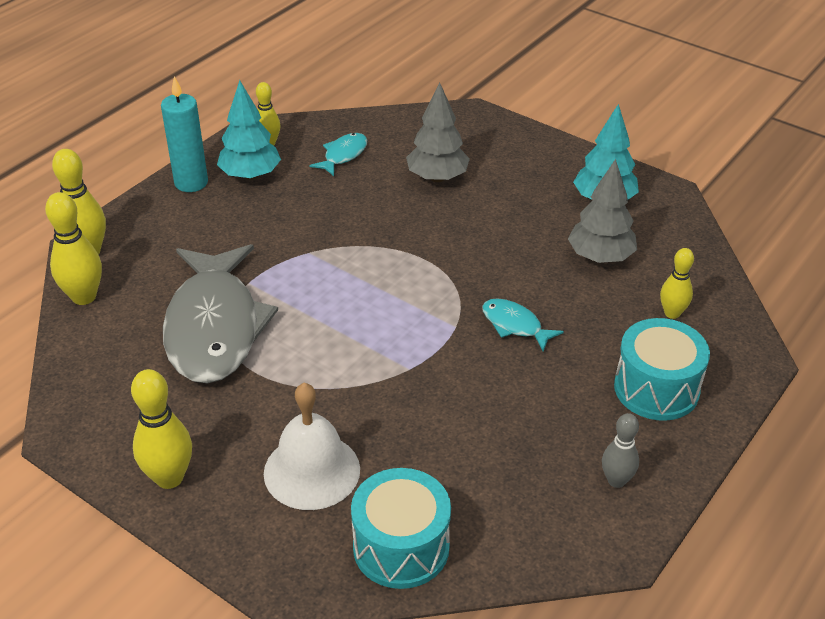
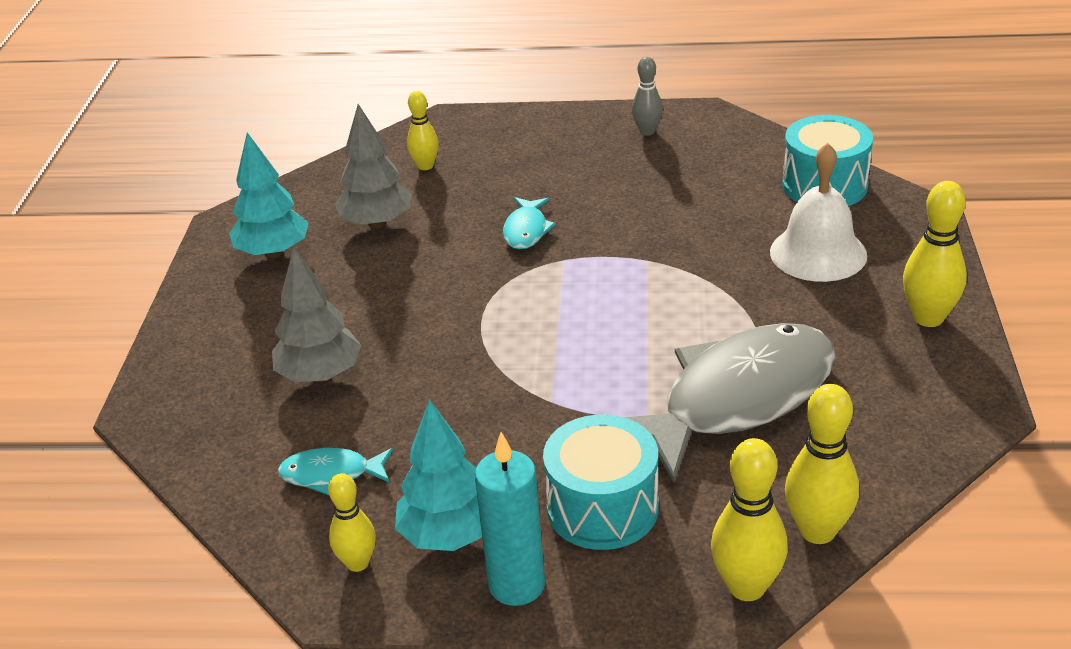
camera: 120 degrees left, 5 degrees down
turquoise drum [614,318,710,421] -> turquoise drum moved to [543,415,659,550]

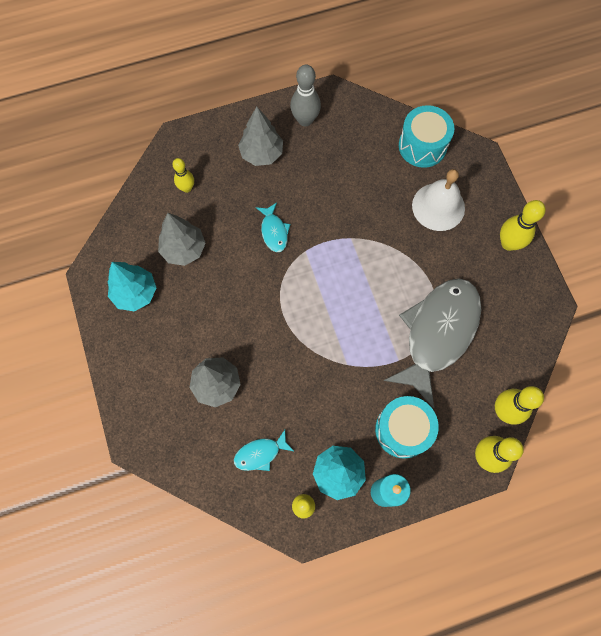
camera: 25 degrees left, 35 degrees up
grey bowling pin [632,57,663,136] -> grey bowling pin [290,65,321,126], size x1.56
none -> grey tree [238,107,283,166]

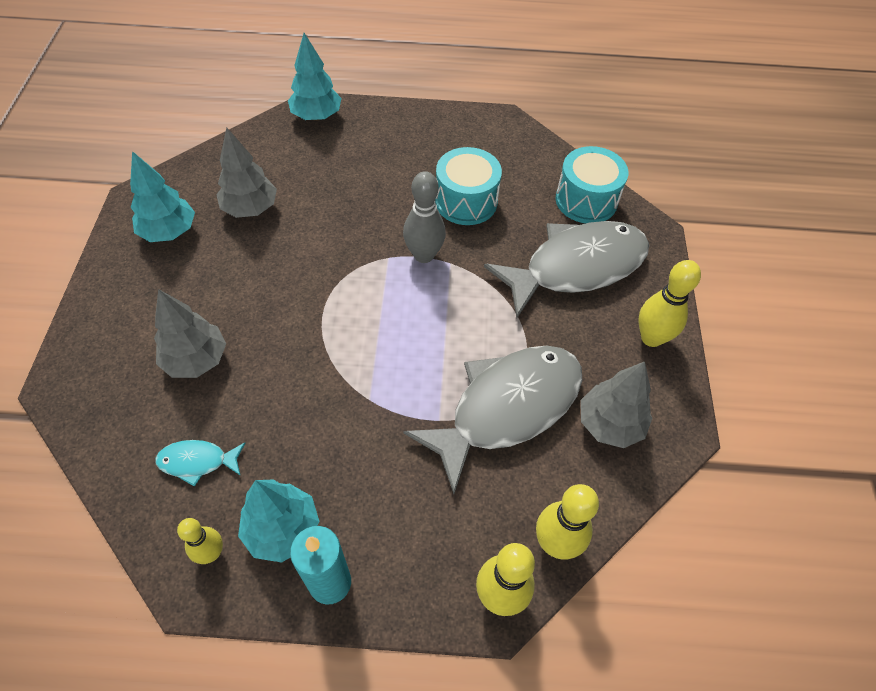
camera: 20 degrees right, 15 degrees down
yellow bowling pin [173,158,194,193] -> none
grey tree [238,107,283,166] -> grey tree moved to [581,362,652,448]
turquoise fish [256,202,290,252] -> none
grey bowling pin [290,65,321,126] -> grey bowling pin moved to [403,171,446,263]
turquoise drum [375,396,439,458] -> turquoise drum moved to [435,147,502,225]
white bell [412,169,465,231] -> grey fish [484,221,649,318]
none -> turquoise tree [288,33,342,121]

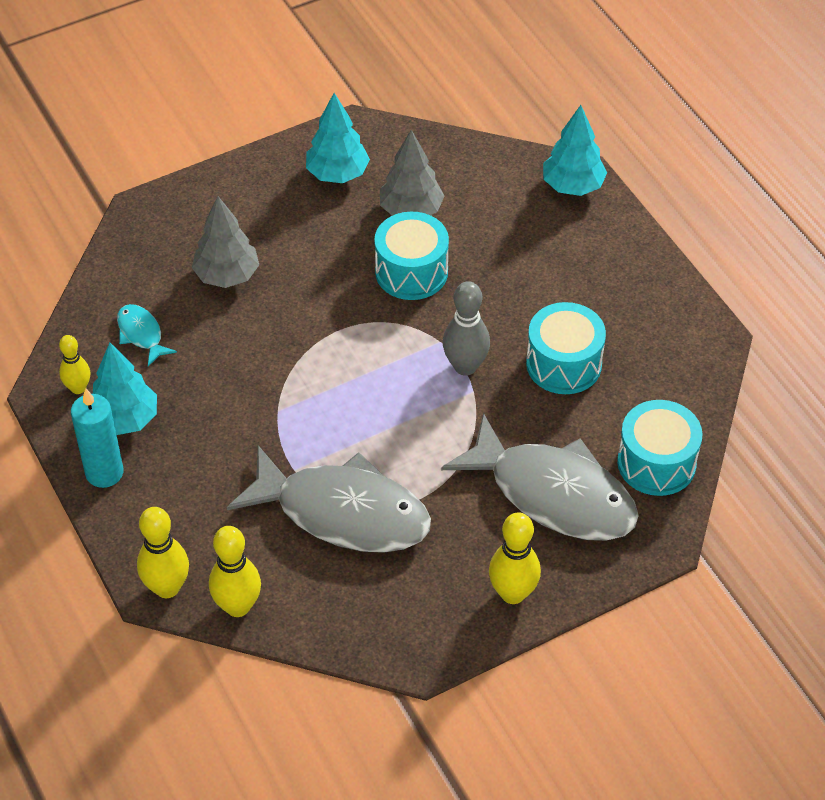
camera: 60 degrees right, 5 degrees down
grey tree [581,362,652,448] -> none
none -> turquoise drum [375,212,449,300]

